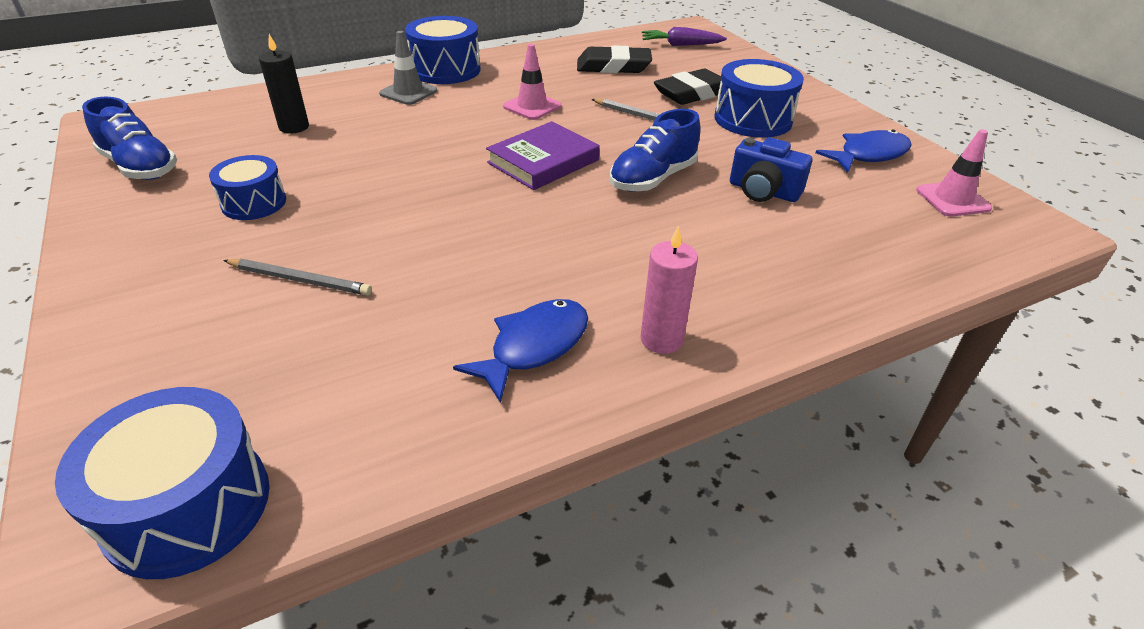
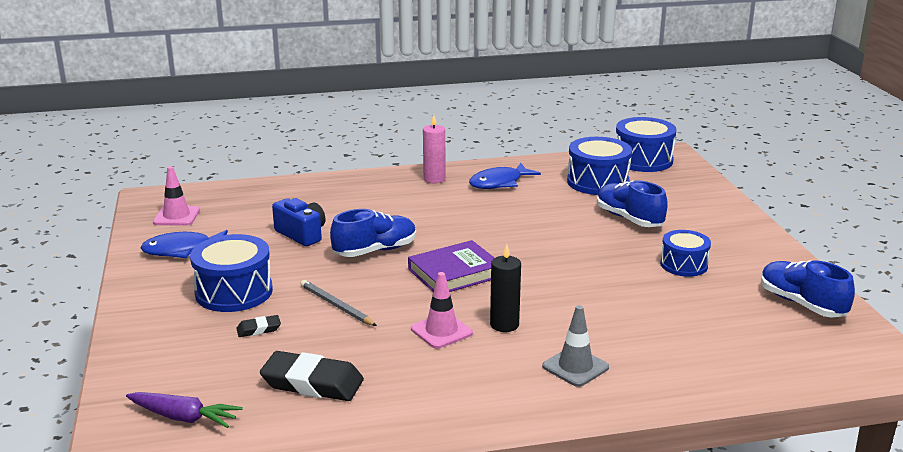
camera: 165 degrees left, 15 degrees down
grey pencil [223,259,372,296] -> blue shoe [597,180,668,227]
black candle [259,34,309,134] -> black candle moved to [490,244,521,332]
blue drum [405,16,481,84] -> blue drum moved to [567,137,632,195]
black eraser [654,69,723,105] -> black eraser [236,315,281,337], size x0.48

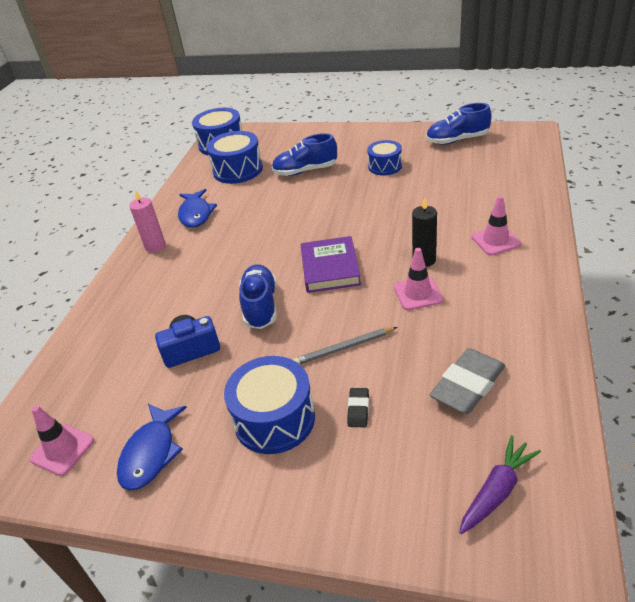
camera: 60 degrees left, 15 degrees up
black eraser [260,351,364,401] -> grey eraser [429,348,505,414]
grey traffic cone [542,305,609,387] -> pink traffic cone [471,195,521,255]

